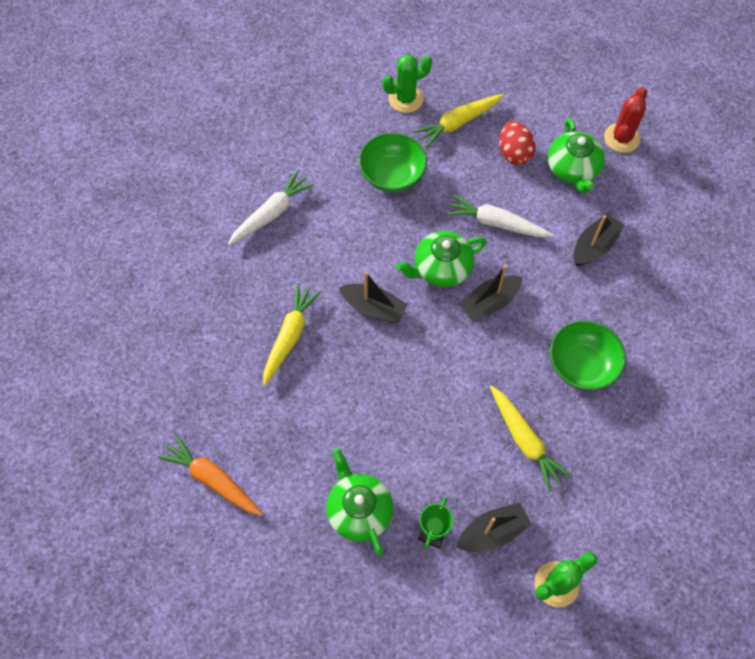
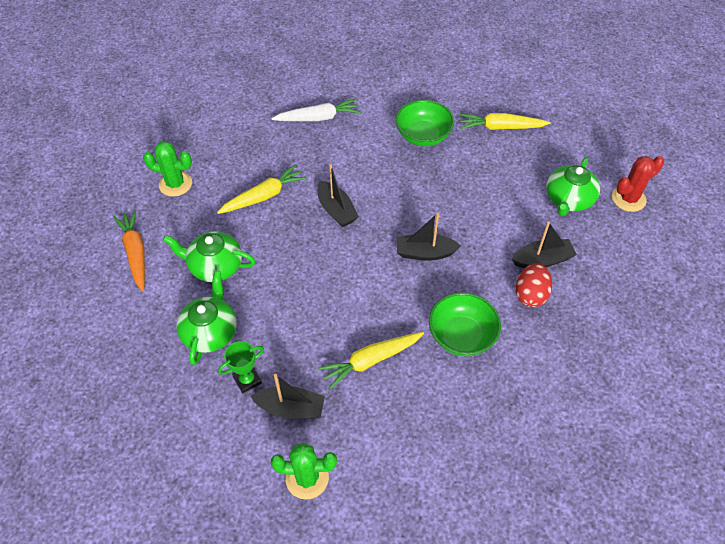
camera: 35 degrees right, 10 degrees down
green cactus [382,55,432,113] -> green cactus moved to [143,141,192,197]
green teapot [397,231,487,287] -> green teapot moved to [163,231,255,282]
white carrot [446,195,553,237] -> none
yellow carrot [490,386,572,491] -> yellow carrot turned 60 degrees clockwise [318,332,424,389]
red egg [499,122,536,165] -> red egg moved to [516,263,552,307]

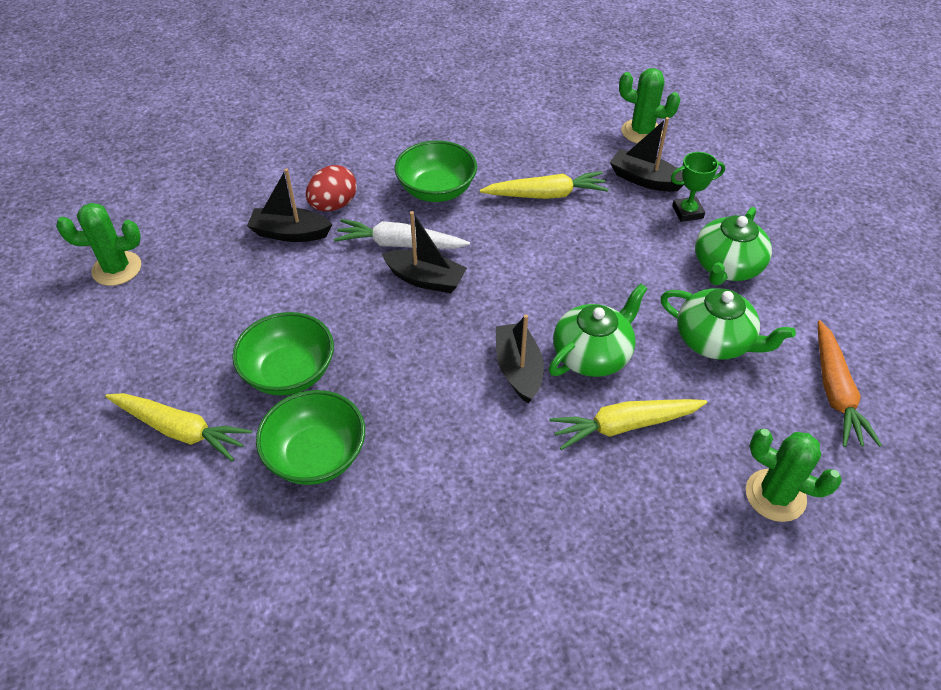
camera: 160 degrees left, 5 degrees down
white carrot [271,99,361,121] -> white carrot moved to [334,219,470,249]
green teapot [547,157,600,216] -> green teapot moved to [549,283,648,377]
red cactus [612,156,664,212] -> green cactus [56,203,141,286]
none -> green bowl [232,312,334,396]

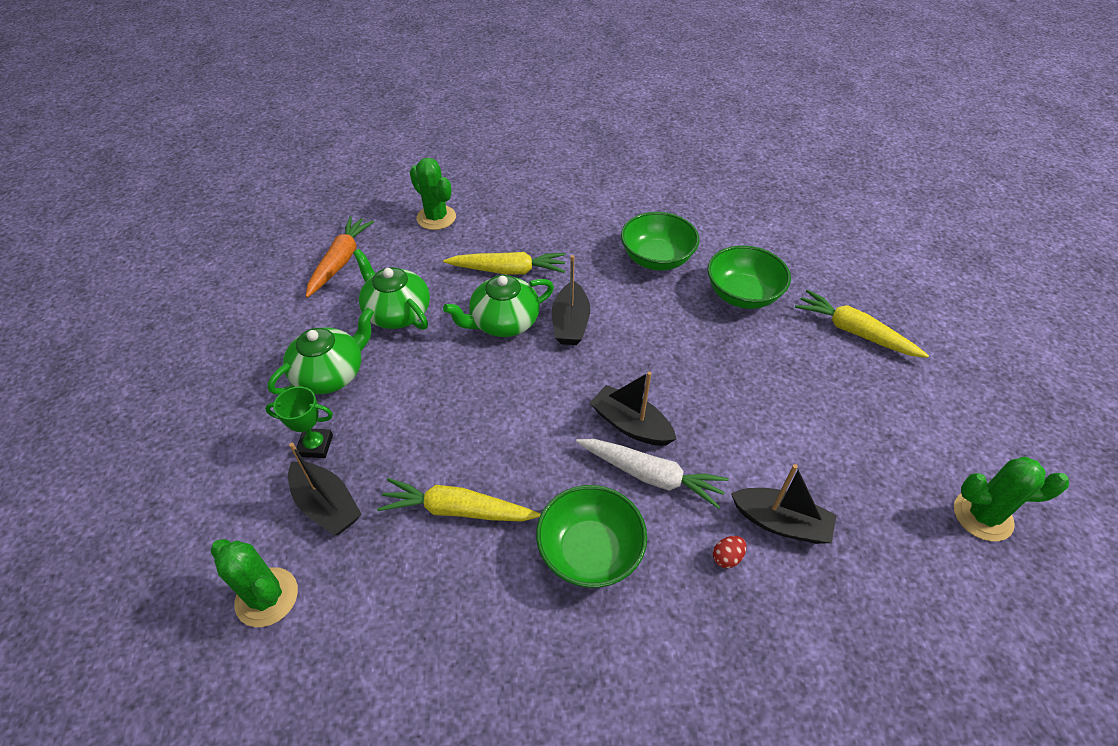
camera: 165 degrees left, 0 degrees up
green bowl [232,312,334,396] -> green bowl moved to [621,212,699,270]
red egg [306,165,357,211] -> red egg [713,536,747,568], size x0.50

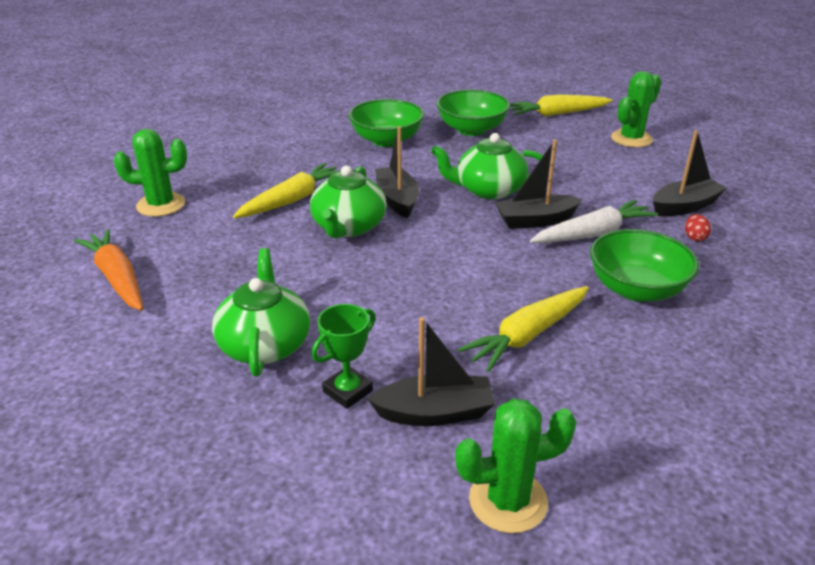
camera: 50 degrees left, 15 degrees down
green teapot [353,249,430,330] -> green teapot moved to [431,133,543,200]
black boat [552,255,590,345] -> black boat turned 150 degrees counterclockwise [375,126,419,218]
green cactus [954,457,1069,541] -> green cactus moved to [611,71,661,147]

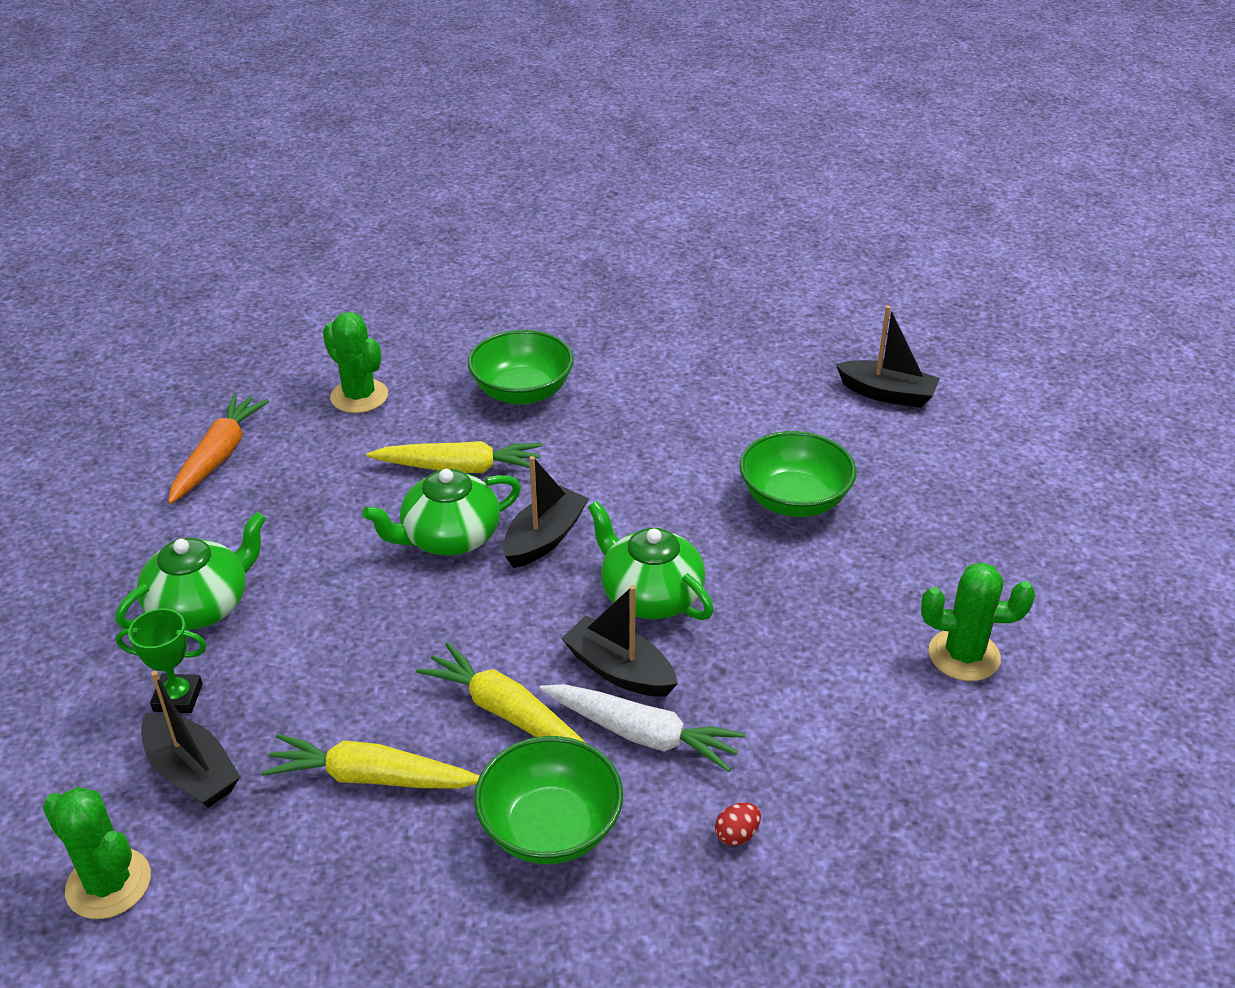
camera: 50 degrees right, 5 degrees up
green bowl [349,99,424,147] -> green bowl moved to [468,330,574,405]
yellow carrot [510,94,613,117] -> yellow carrot moved to [416,642,586,743]
black boat [653,130,727,216] -> black boat moved to [836,306,940,408]

